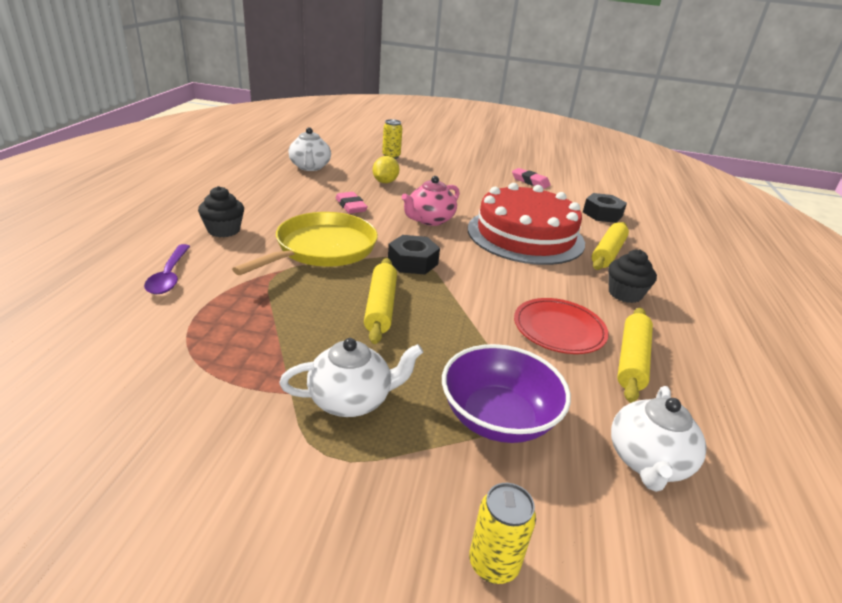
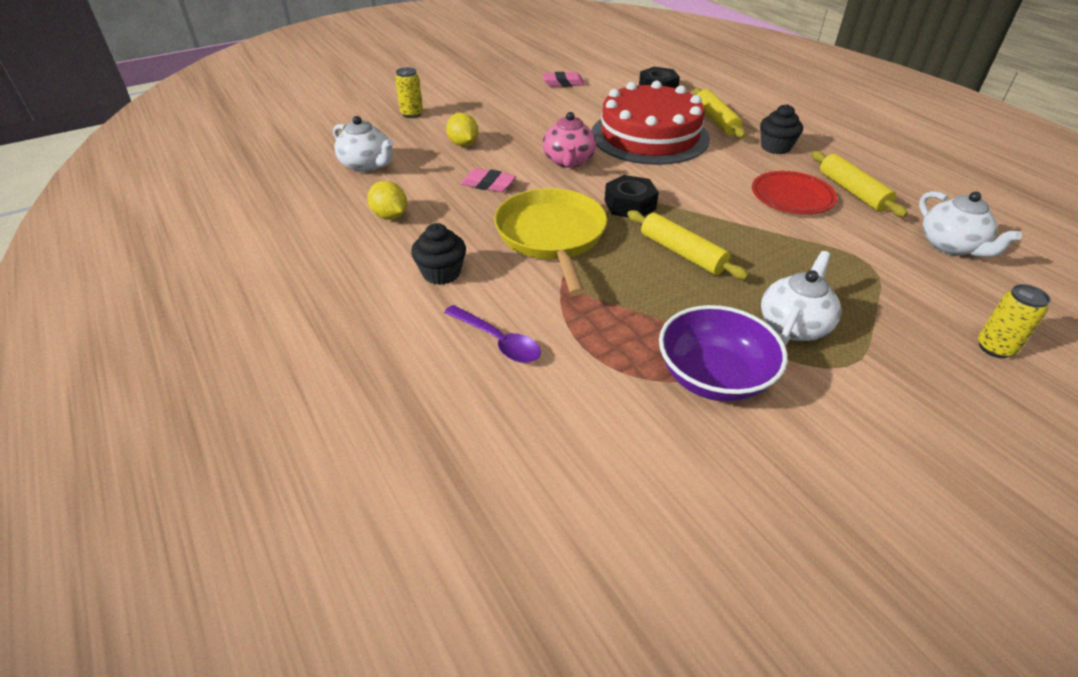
camera: 40 degrees left, 10 degrees up
purple bowl [442,344,571,443] -> purple bowl moved to [659,305,787,402]
none -> yellow lemon [367,181,407,220]

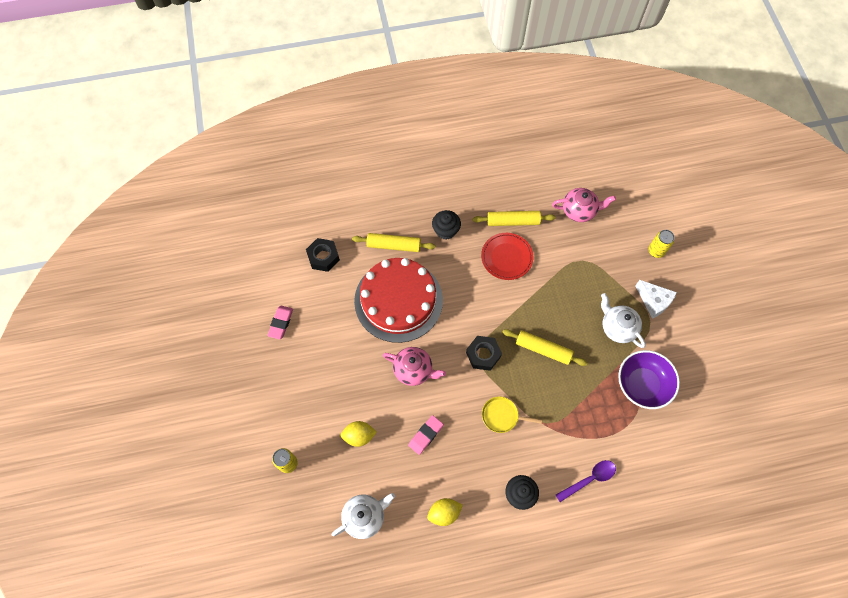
camera: 70 degrees left, 25 degrees up
yellow pan [494,188,607,296] -> yellow pan [482,396,542,433], size x0.51
yellow rolling pin [627,210,749,280] -> yellow rolling pin turned 45 degrees clockwise [502,329,587,366]
white teapot [919,191,1022,257] -> pink teapot [552,188,616,222]
none -> white cheese [635,280,677,319]

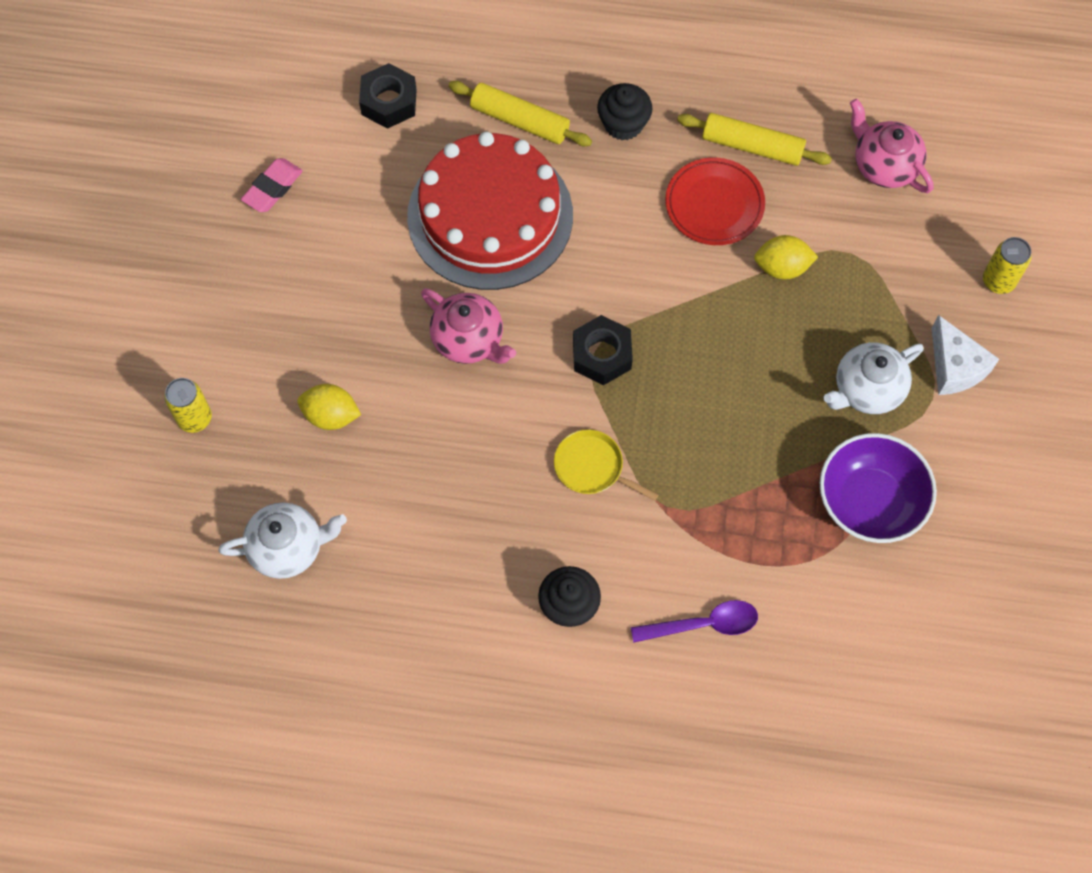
camera: 20 degrees right, 0 degrees up
pink eraser [408,415,444,455] -> none
yellow lemon [427,498,463,526] -> yellow lemon moved to [754,235,818,280]
yellow rolling pin [502,329,587,366] -> none
pink teapot [552,188,616,222] -> pink teapot turned 150 degrees counterclockwise [850,99,933,193]
white teapot [601,293,646,348] -> white teapot turned 105 degrees counterclockwise [824,342,924,414]

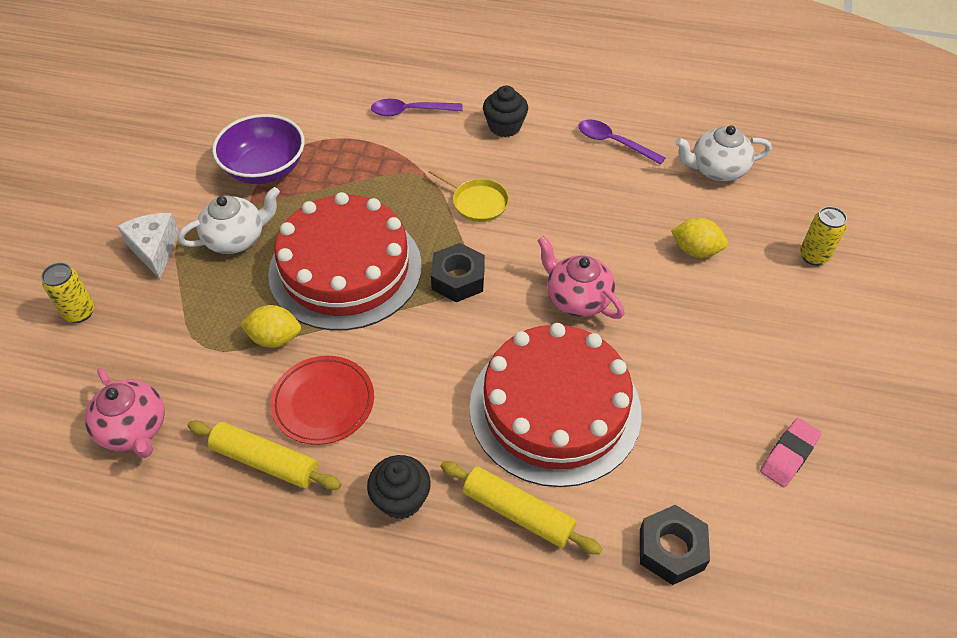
camera: 175 degrees left, 15 degrees down
none -> red cake [268,192,422,331]
none -> purple spoon [578,120,666,165]

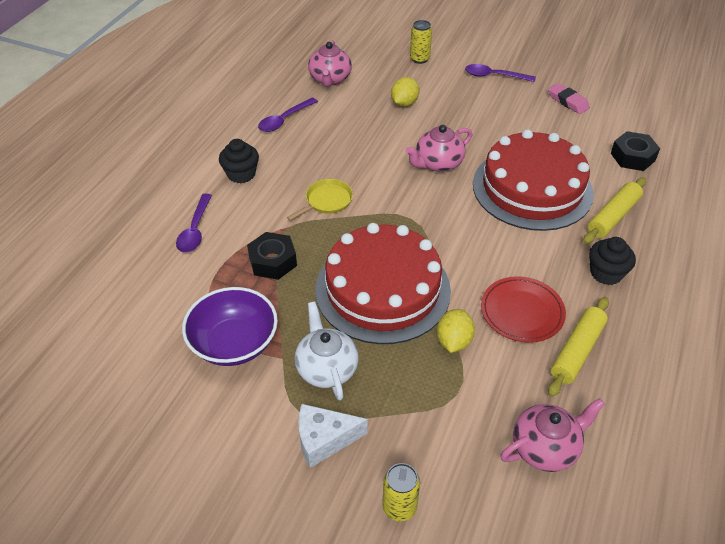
camera: 80 degrees left, 5 degrees down
black nut [431,243,485,302] -> black nut moved to [247,232,297,280]
white teapot [675,125,772,181] -> pink teapot [308,40,352,87]
none -> purple spoon [465,64,536,82]

